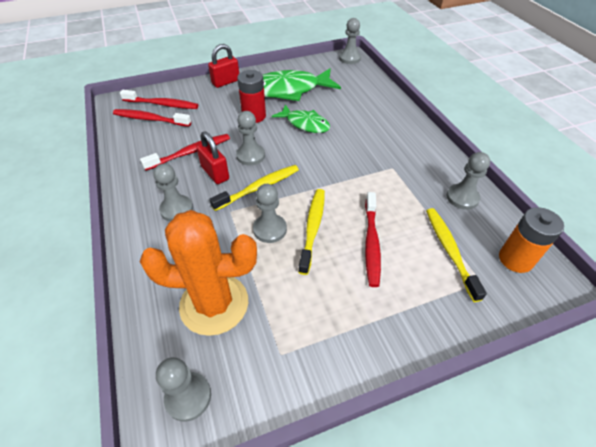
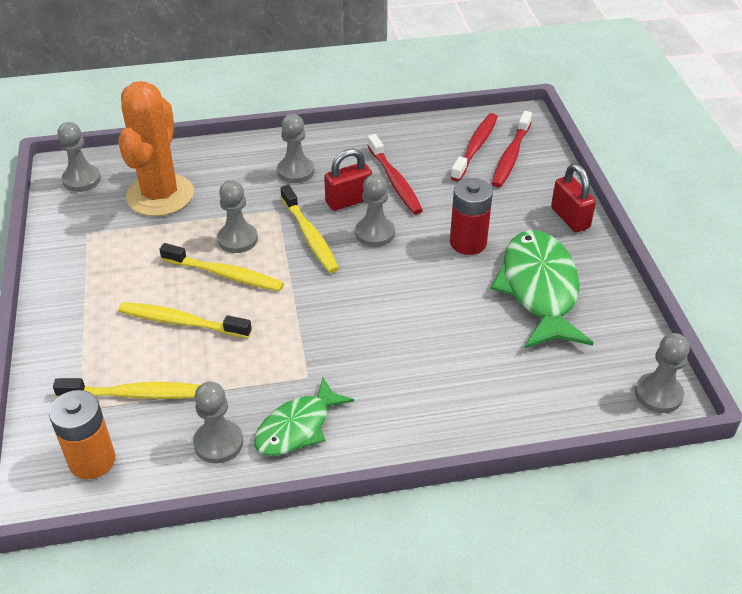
camera: 100 degrees right, 5 degrees down
green fish [272,104,330,133] -> green fish moved to [254,377,354,456]
red toothbrush [365,192,381,287] -> yellow toothbrush [118,302,252,338]

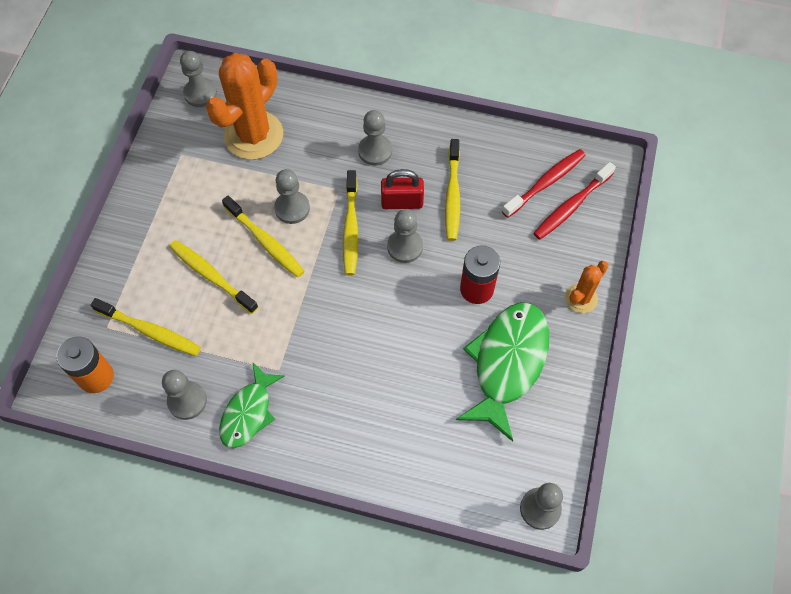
camera: 25 degrees right, 20 degrees up
green fish [254,377,354,456] -> green fish turned 45 degrees counterclockwise [219,363,285,448]
red toothbrush [367,134,423,214] -> yellow toothbrush [445,139,460,241]
red padlock [551,164,596,232] -> orange cactus [565,261,608,313]

